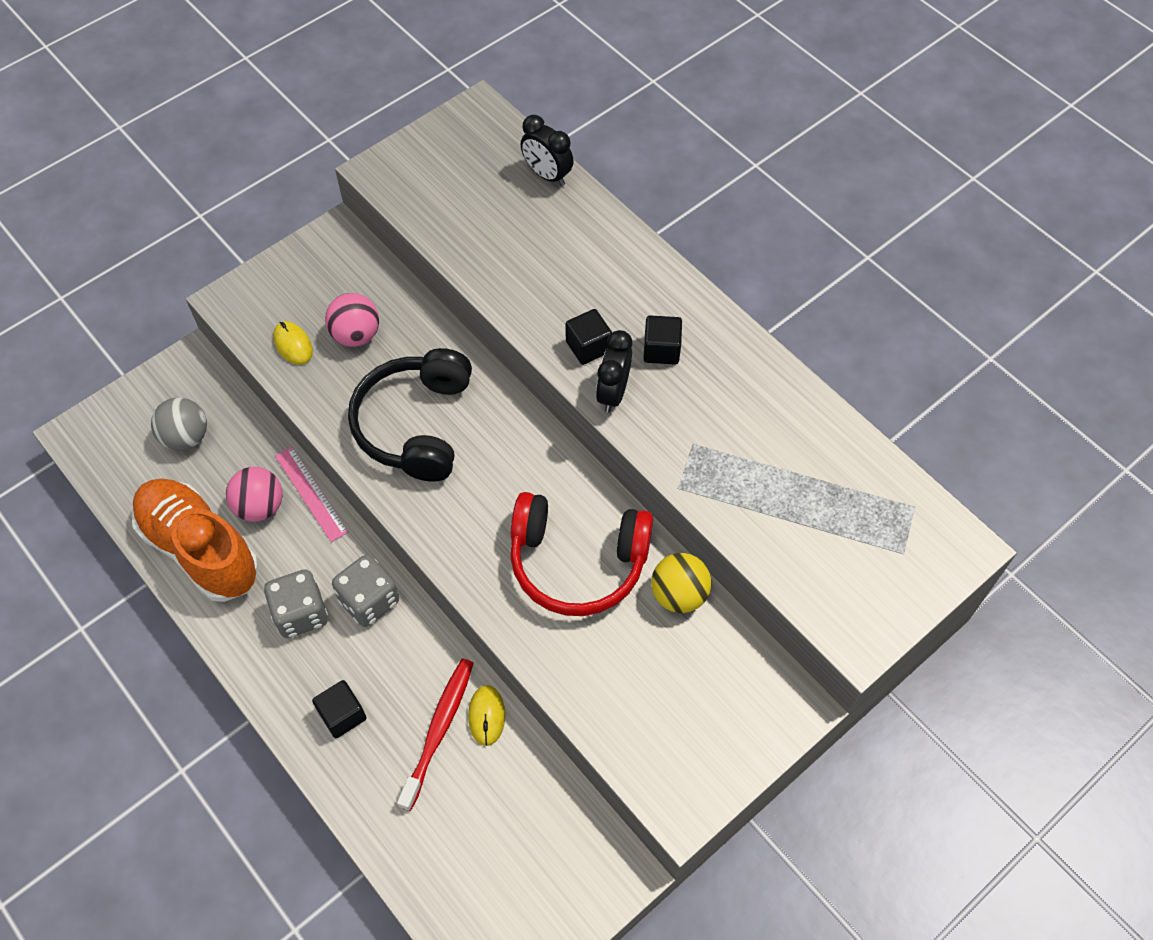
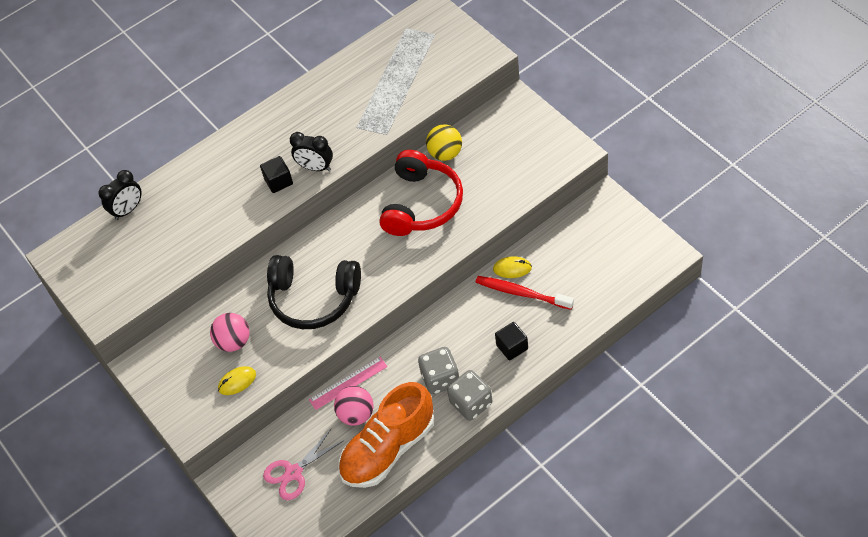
camera: 80 degrees left, 5 degrees down
grey ball [151,397,207,451] -> pink scissors [263,429,344,500]
grey dice [332,555,399,627] -> grey dice moved to [447,370,492,421]
black cube [643,315,682,365] -> none

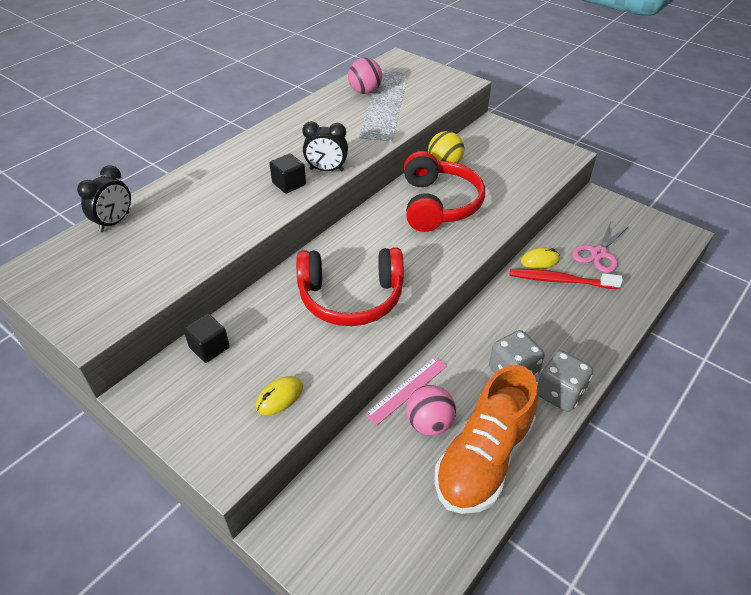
camera: 20 degrees left, 10 degrees down
pink ball [210,313,250,352] -> pink ball moved to [348,58,382,94]
pink scissors [263,429,344,500] -> pink scissors moved to [572,222,628,273]
black headphones [267,255,361,329] -> red headphones [296,247,404,326]
black cube [495,322,528,360] -> black cube moved to [183,314,230,363]

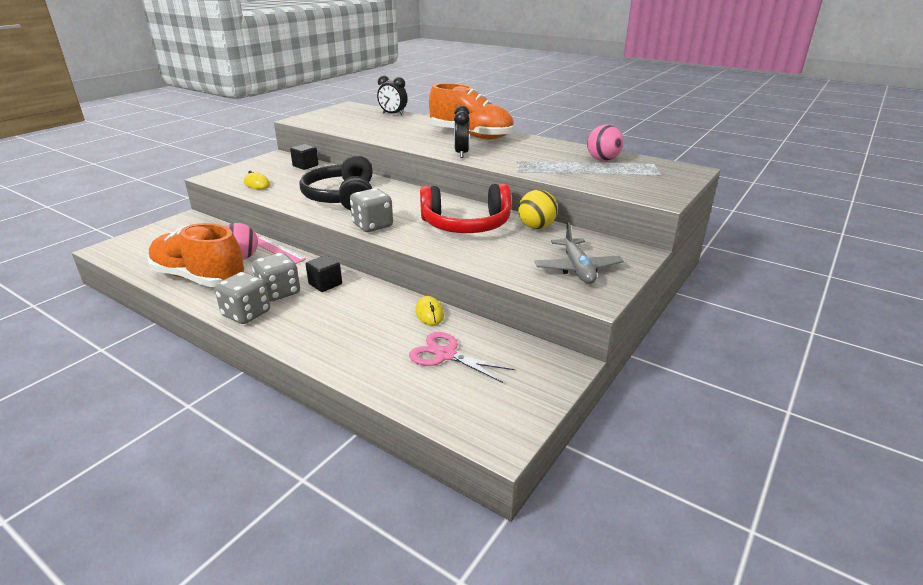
camera: 85 degrees right, 15 degrees down
black cube [269,153,306,194] -> black cube moved to [305,255,342,292]
red headphones [296,247,404,326] -> black headphones [300,155,372,210]
red toothbrush [510,269,623,289] -> none
none -> grey dice [350,188,393,232]
none -> orange shoe [429,83,514,139]
none -> grey plane [534,222,624,284]

